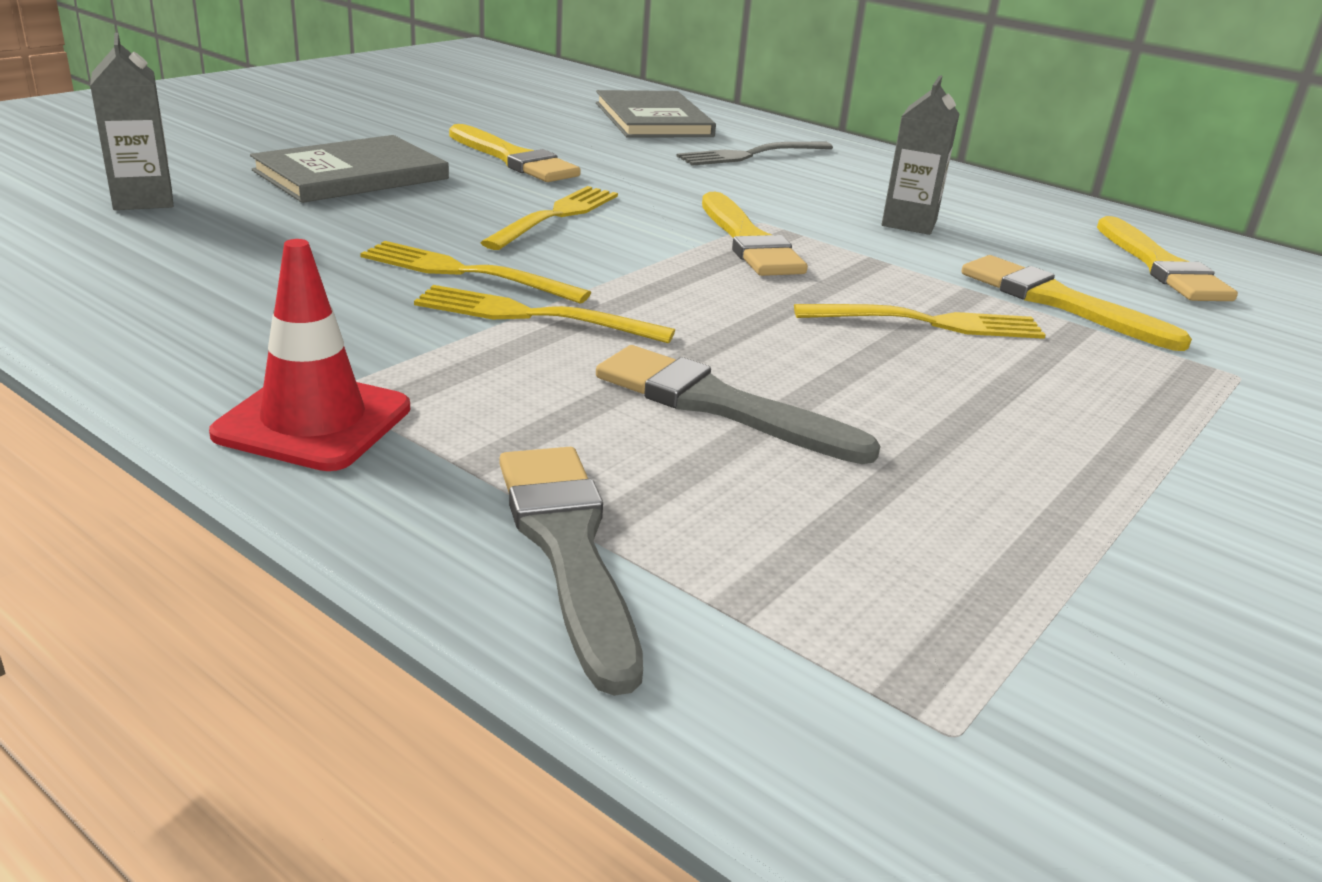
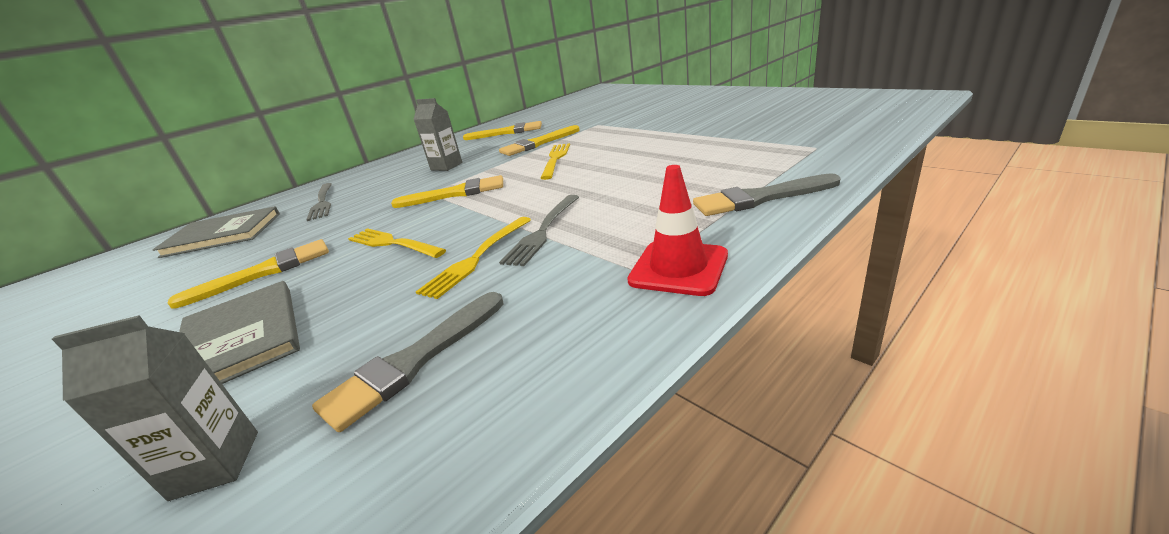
camera: 75 degrees left, 0 degrees up
yellow fork [414,285,675,344] -> grey fork [499,195,579,266]
grey brush [596,345,880,464] -> grey brush moved to [312,292,504,432]

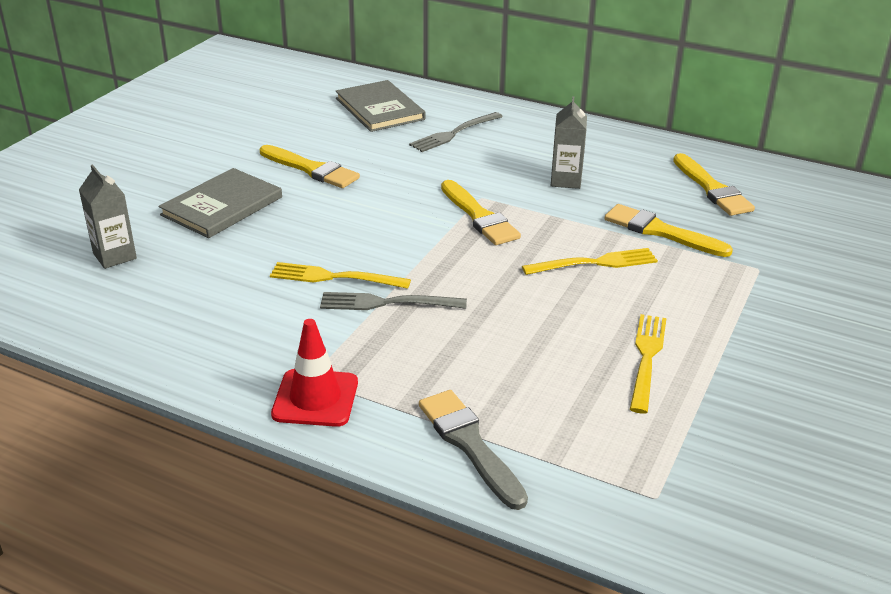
camera: 65 degrees right, 5 degrees up
grey brush [312,292,504,432] -> none
yellow fork [348,228,446,258] -> yellow fork moved to [630,314,667,414]

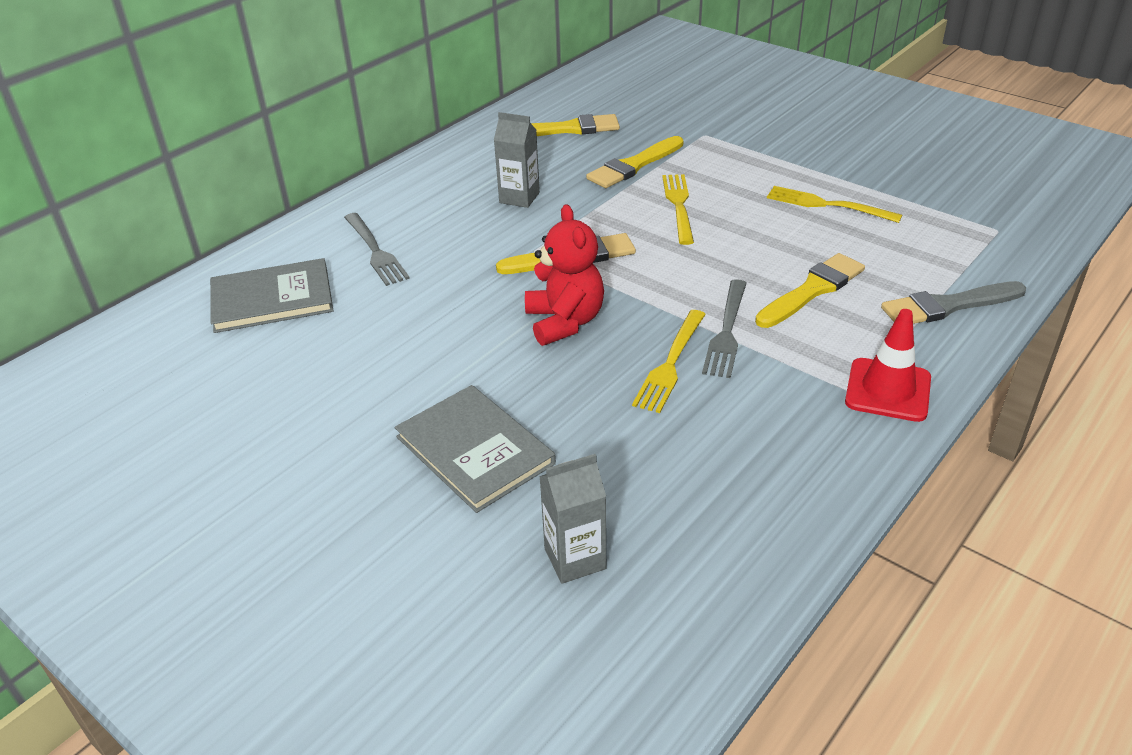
camera: 75 degrees left, 5 degrees up
yellow brush [260,145,360,188] -> yellow brush moved to [755,253,865,328]
none -> red teddy bear [525,204,604,346]

